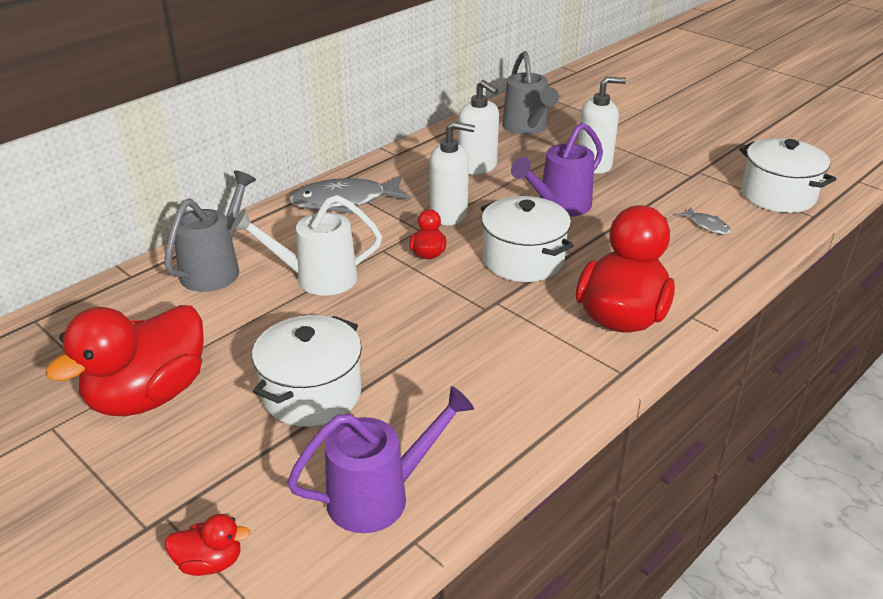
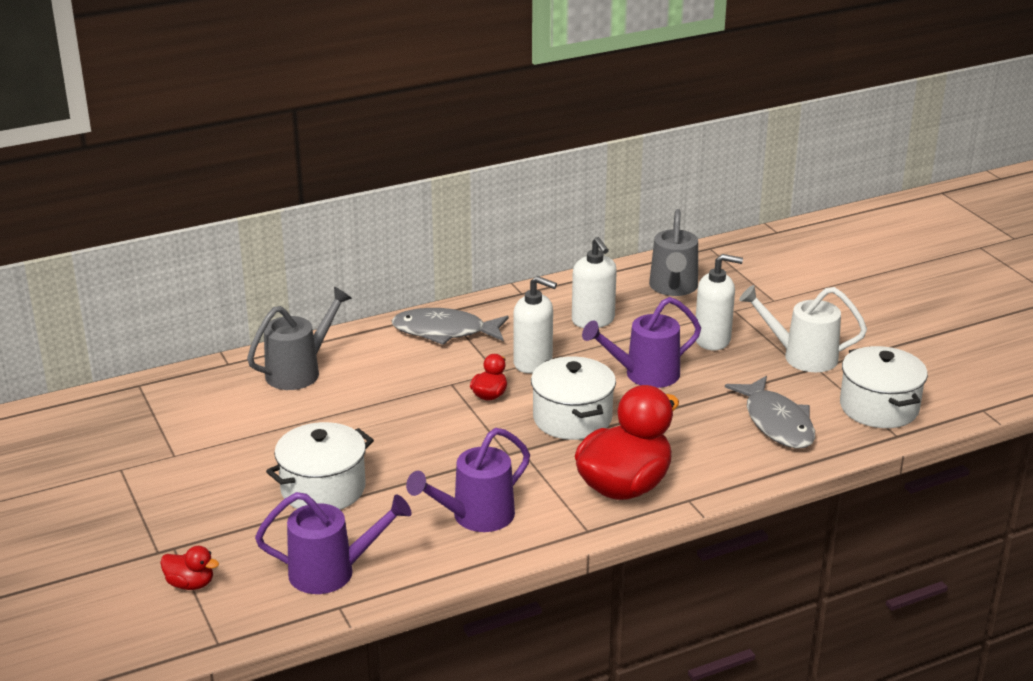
camera: 20 degrees right, 5 degrees down
red duck [45,305,204,416] -> none
white watering can [231,195,382,296] -> white watering can moved to [739,285,867,372]
grey fish [677,207,731,234] -> grey fish [725,376,815,449], size x2.20
none -> purple watering can [406,428,530,532]

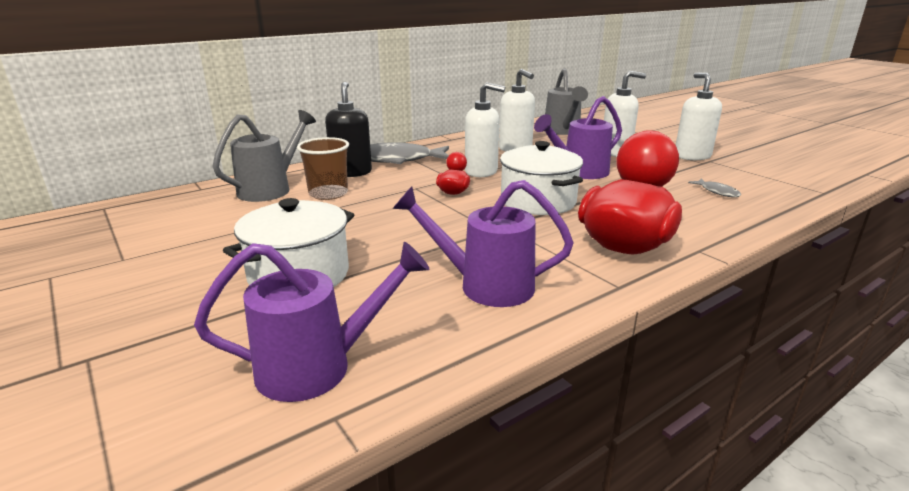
camera: 10 degrees left, 5 degrees down
red duck [160,546,219,590] -> none
purple watering can [406,428,530,532] -> purple watering can turned 60 degrees clockwise [393,180,574,307]
grey fish [725,376,815,449] -> grey fish [688,178,741,197], size x0.45
white watering can [739,285,867,372] -> white soap dispenser [676,73,722,160]
white pot [840,346,928,428] -> none
none -> brown cup [297,137,349,200]
none -> black soap dispenser [325,82,372,177]

